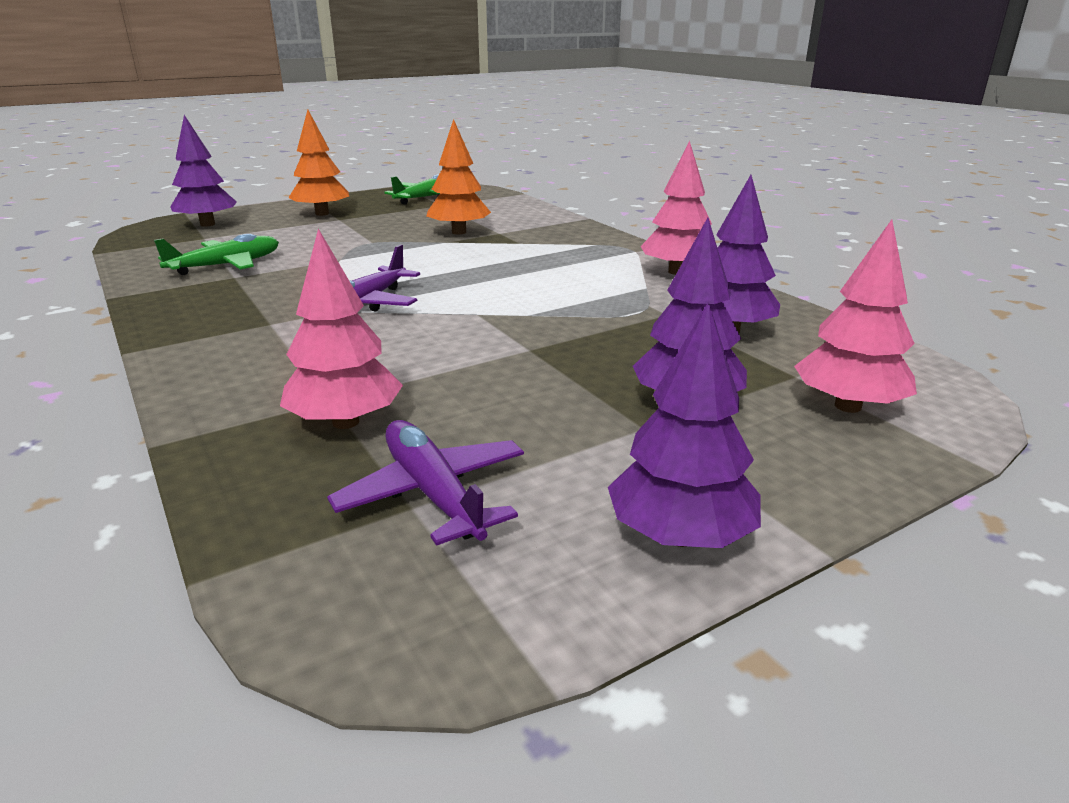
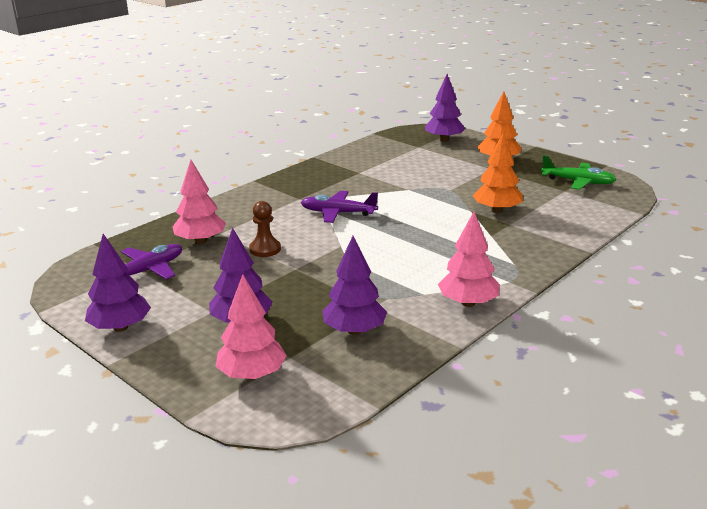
camera: 75 degrees right, 0 degrees up
green plane [154,234,279,275] -> none
none -> brown pawn [249,201,281,257]

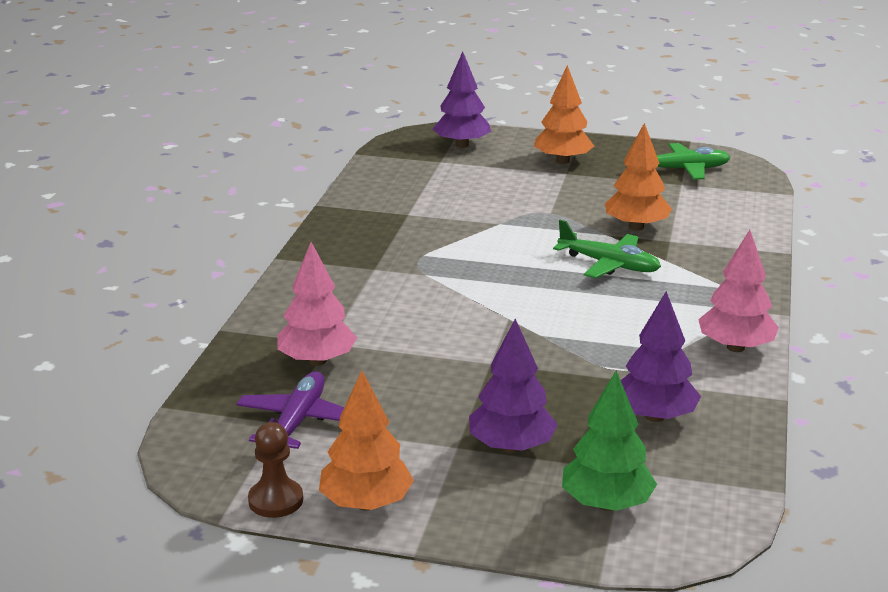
camera: 30 degrees left, 0 degrees up
purple tree [85,234,151,332] -> orange tree [319,370,414,510]
pink tree [216,274,287,380] -> green tree [562,370,657,511]
brown pawn [249,201,281,257] -> brown pawn moved to [248,422,303,518]
purple plane [301,191,378,223] -> none
none -> green plane [553,220,661,278]

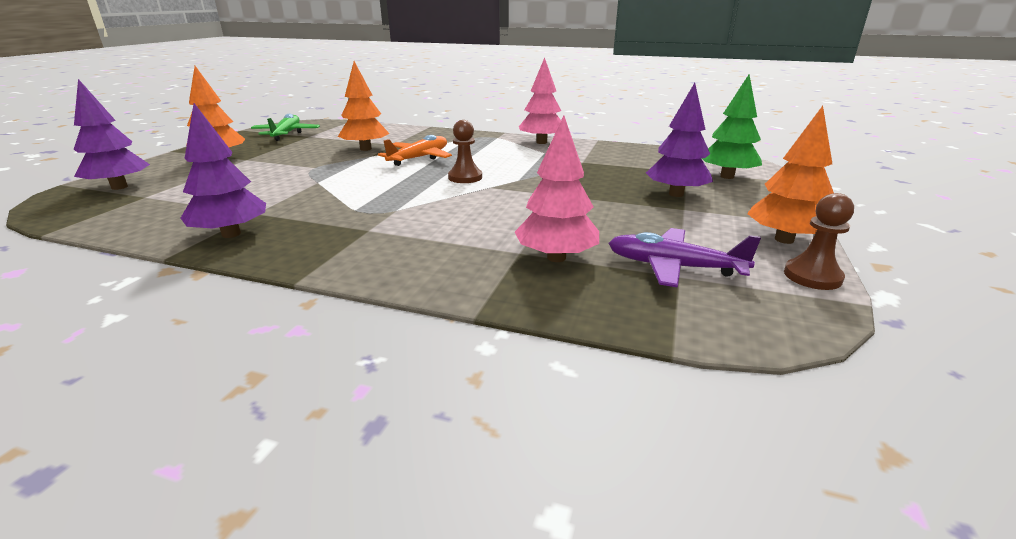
camera: 85 degrees left, 0 degrees up
green plane [553,220,661,278] -> orange plane [378,135,452,166]
purple tree [621,291,701,422] -> purple tree moved to [181,103,266,238]
none -> brown pawn [448,120,482,183]

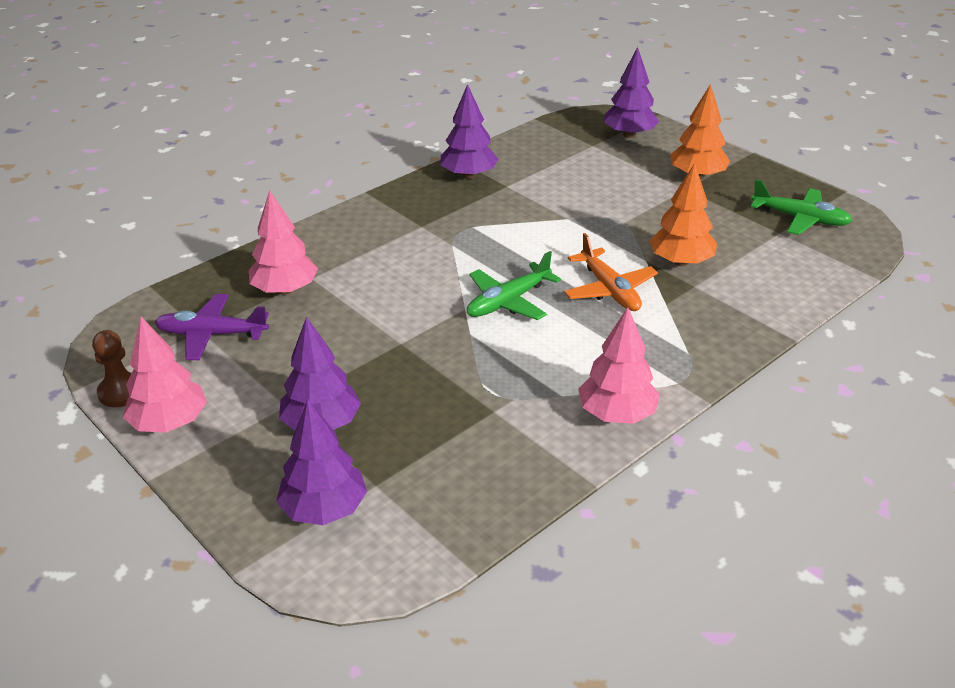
camera: 120 degrees right, 10 degrees up
brown pawn [448,120,482,183] -> green plane [467,251,561,320]
purple plane [608,228,761,288] -> purple plane turned 135 degrees counterclockwise [154,294,269,360]
green tree [702,75,762,179] -> purple tree [276,399,367,525]
orange tree [747,106,834,244] -> pink tree [123,317,207,433]

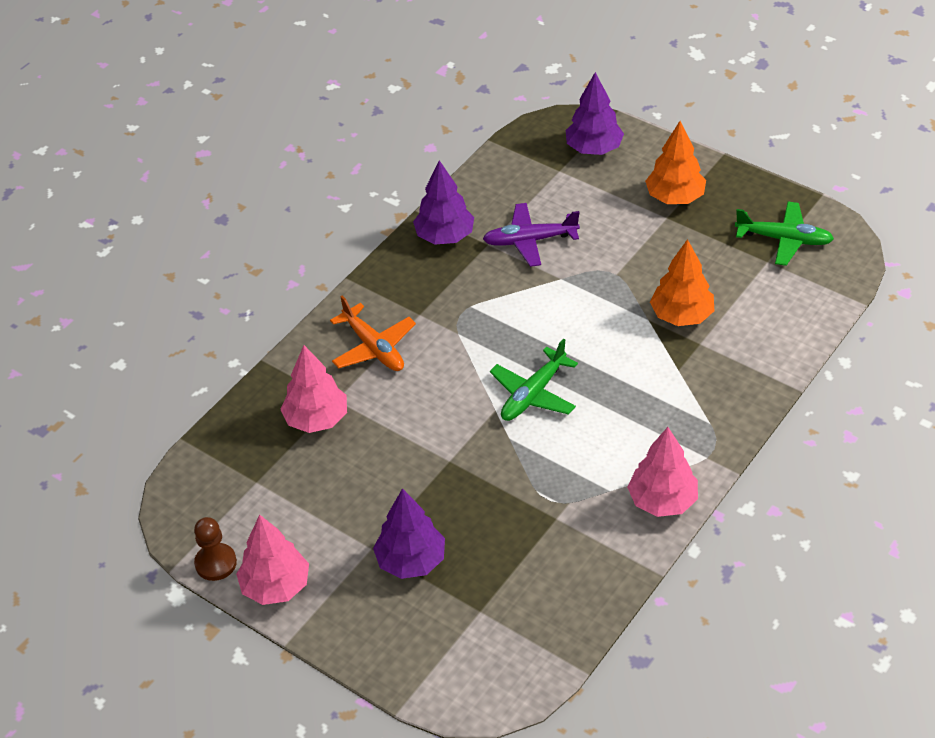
camera: 10 degrees left, 10 degrees up
purple plane [154,294,269,360] -> purple plane moved to [483,203,580,267]
purple tree [276,399,367,525] -> none
orange plane [564,233,658,311] -> orange plane moved to [330,296,416,371]

